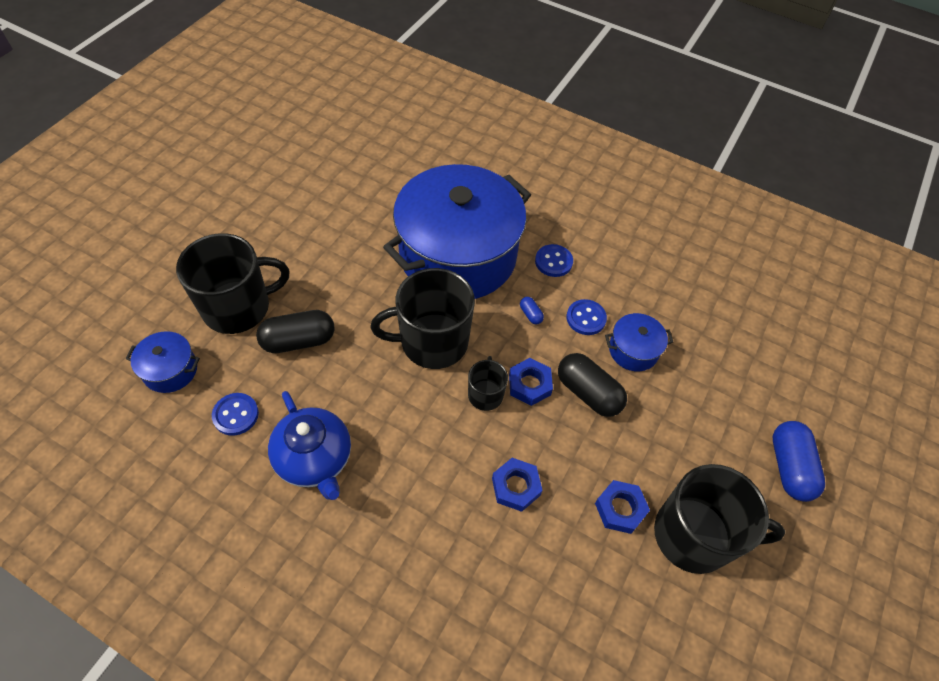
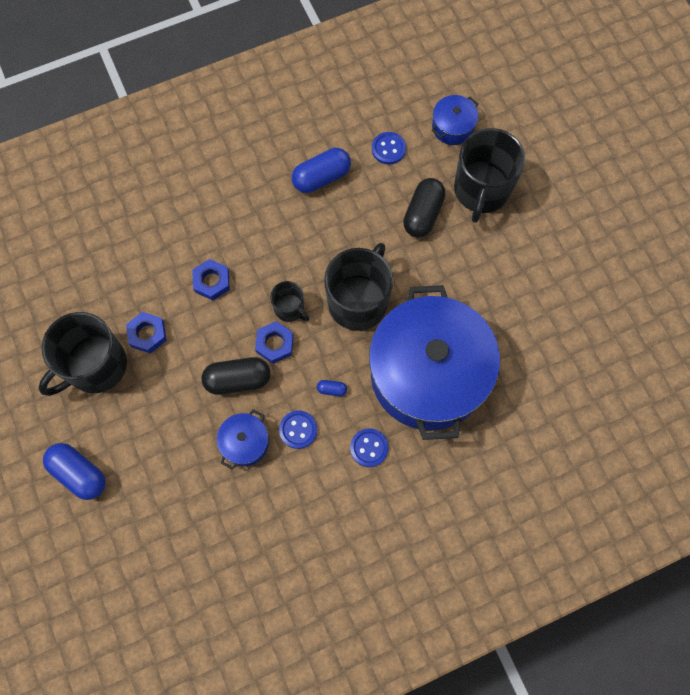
camera: 130 degrees right, 15 degrees up
blue teapot [268,391,351,500] -> blue capsule [292,148,351,193]

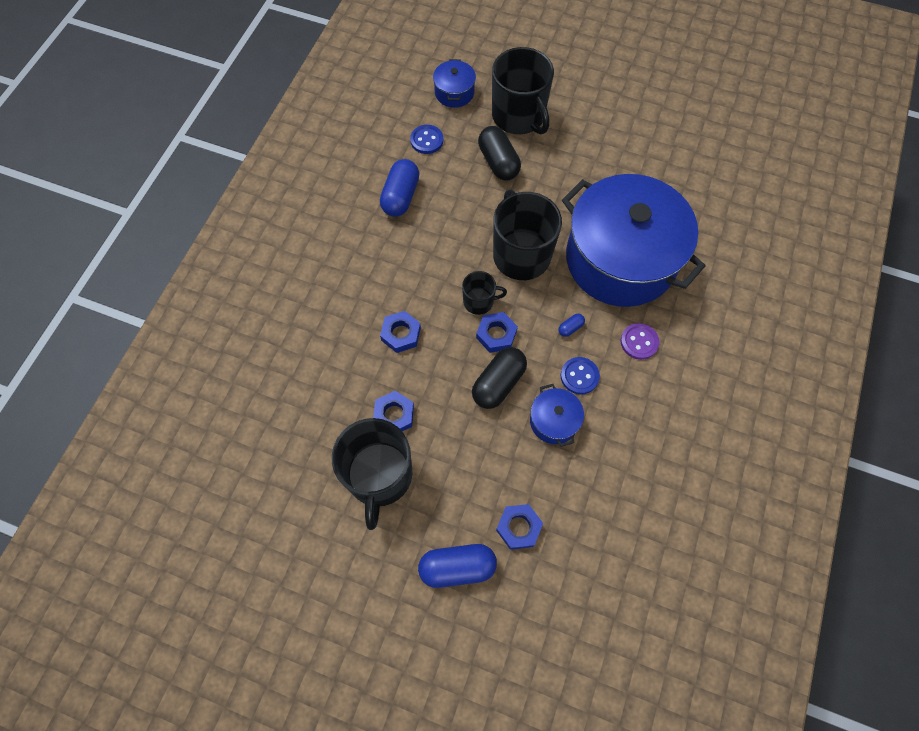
camera: 45 degrees left, 5 degrees down
blue button [350,428,389,467] -> purple button [621,323,659,360]
none -> blue nut [496,504,543,550]

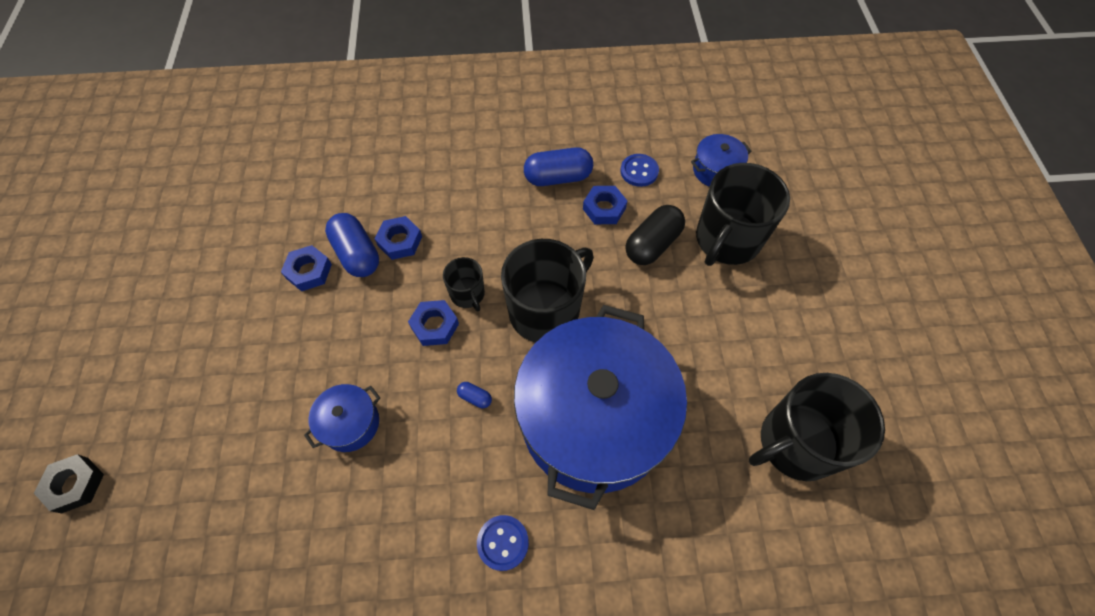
camera: 65 degrees right, 5 degrees down
black mug [332,418,412,530] -> black mug moved to [749,373,885,481]
blue capsule [418,544,497,588] -> blue capsule moved to [325,213,379,277]
black capsule [472,347,527,409] -> none
blue nut [496,504,543,550] -> blue nut moved to [583,186,627,224]
blue button [561,357,600,395] -> blue button moved to [477,515,529,571]
purple button [621,323,659,360] -> none
none -> black nut [34,454,104,513]

